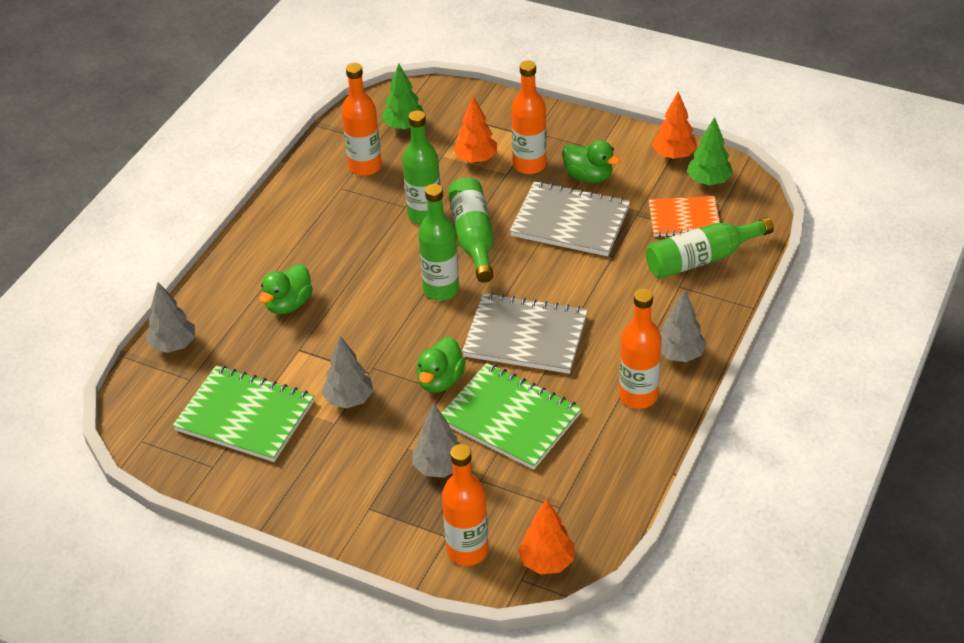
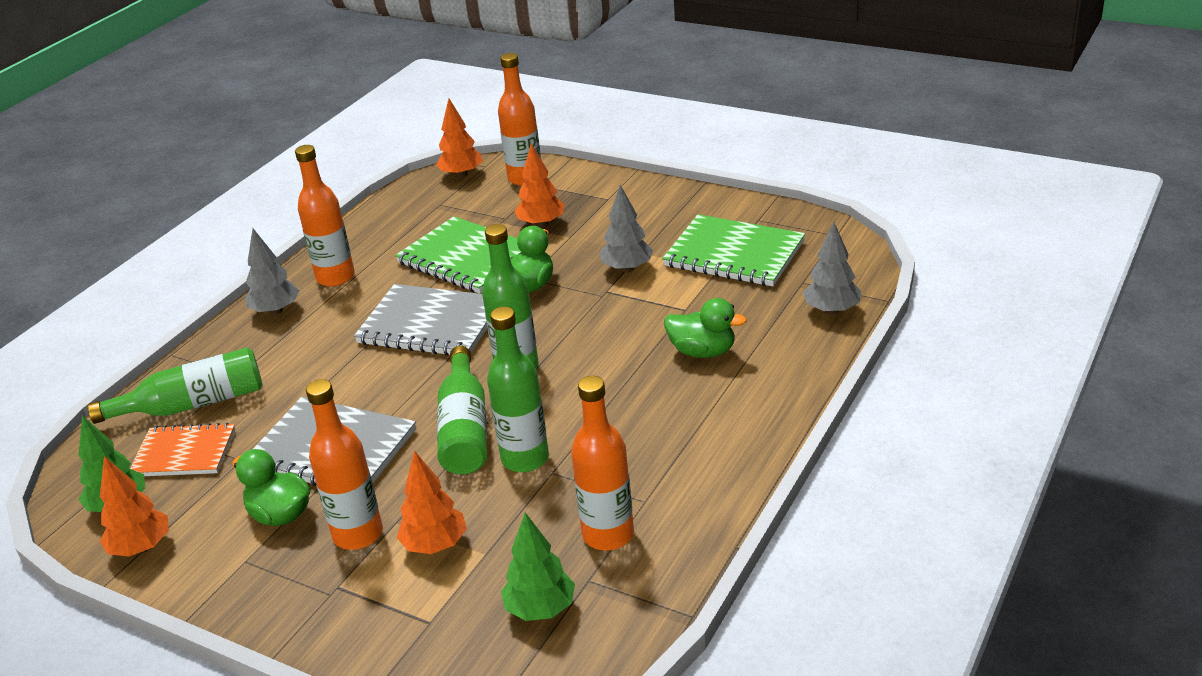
camera: 175 degrees left, 10 degrees down
green duck [259,264,313,315] -> green duck turned 75 degrees clockwise [664,298,747,358]
grey tree [413,404,460,478] -> orange tree [514,143,565,228]

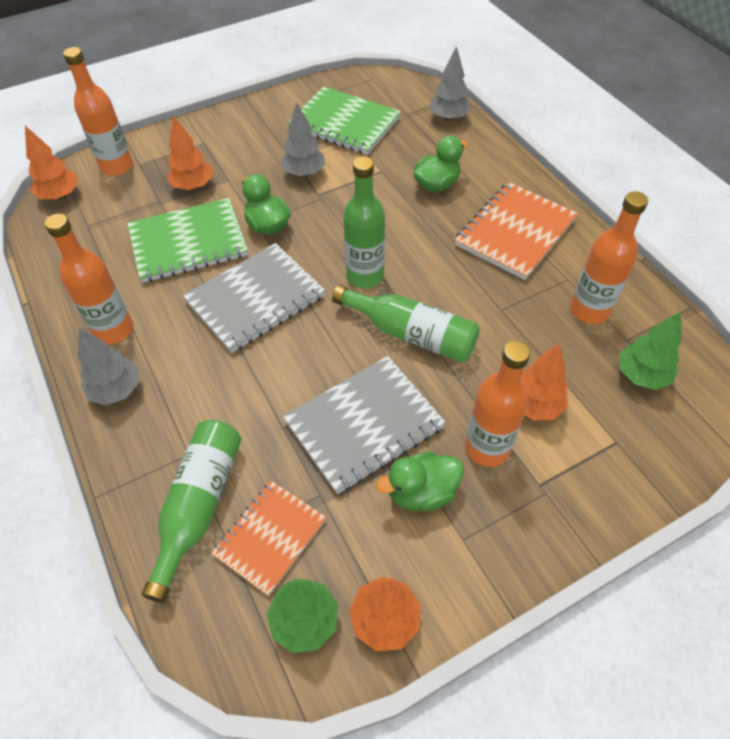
camera: 60 degrees left, 20 degrees up
green bottle [487,307,549,472] -> none
green notebook [662,214,805,286] -> green notebook turned 60 degrees clockwise [288,86,401,155]
none -> orange notebook [455,182,578,280]

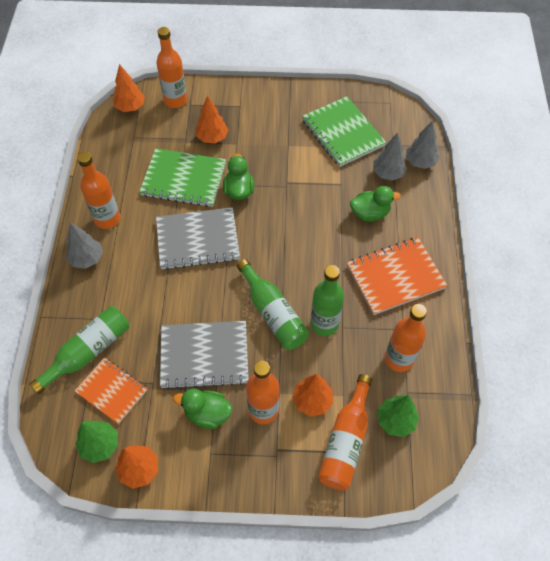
camera: 30 degrees right, 5 degrees up
orange notebook [211,481,326,596] -> orange notebook turned 60 degrees clockwise [75,358,147,424]
grey tree [281,102,325,177] -> grey tree moved to [373,133,407,181]
green bottle [343,156,385,289] -> green bottle moved to [310,265,344,336]
none -> orange bottle [318,374,372,491]

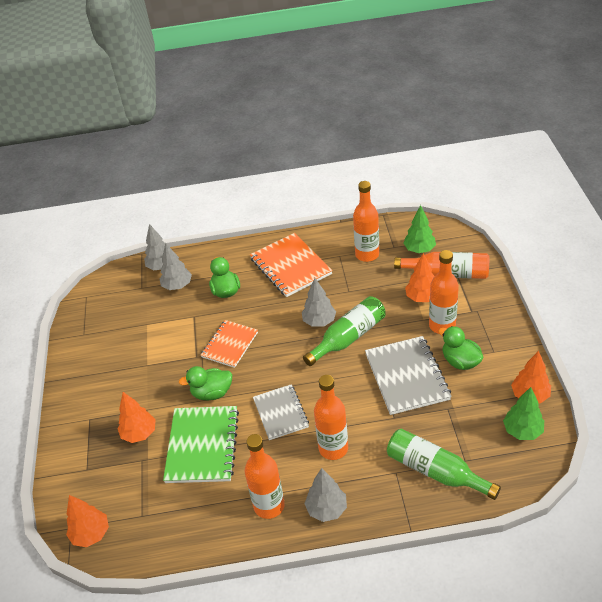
camera: 95 degrees left, 15 degrees down
orange notebook [75,358,147,424] -> orange notebook moved to [201,320,258,368]
orange bottle [156,27,187,108] -> orange bottle moved to [314,375,348,460]
grey notebook [156,207,240,270] -> grey notebook [253,384,309,440], size x0.65
green duck [173,389,232,429] -> green duck turned 135 degrees clockwise [438,326,484,370]
green notebook [302,96,386,167] -> none
green bottle [310,265,344,336] -> none
none -> grey tree [302,278,336,327]

